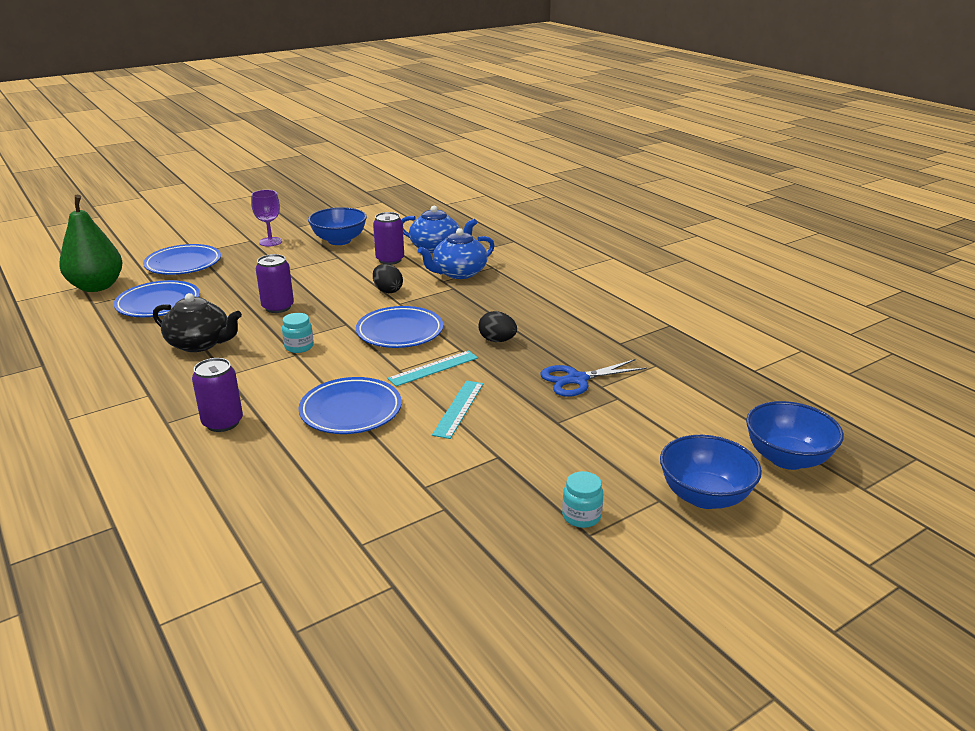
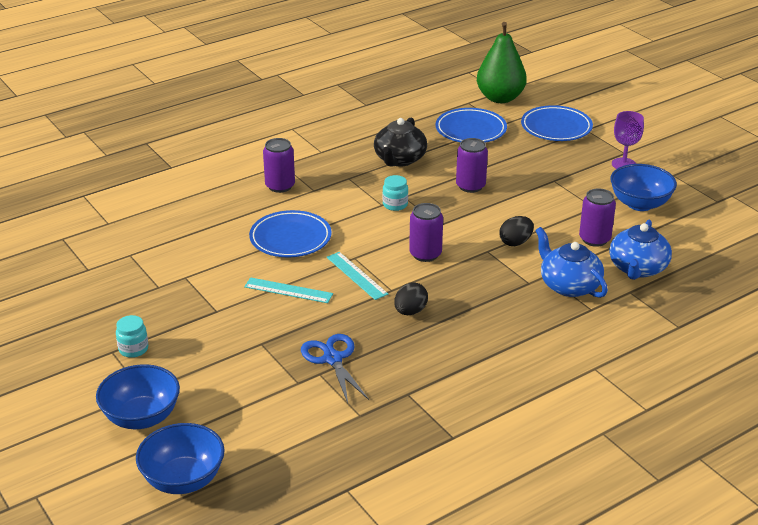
camera: 90 degrees right, 5 degrees up
blue plate [356,306,443,348] -> purple can [409,203,443,262]

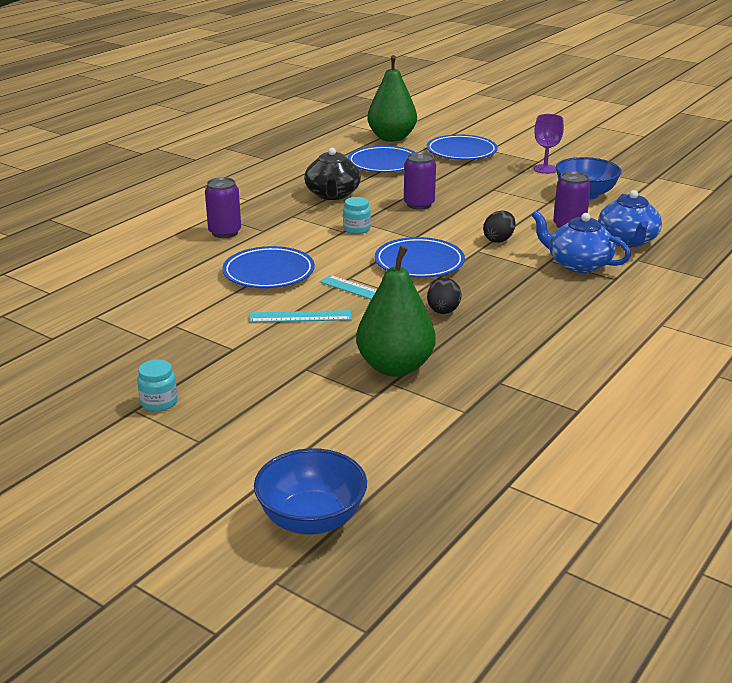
camera: 20 degrees left, 5 degrees down
blue bowl [96,364,180,429] -> none
blue scissors [301,334,369,403] -> green pear [356,246,436,377]
purple can [409,203,443,262] -> blue plate [375,237,465,278]

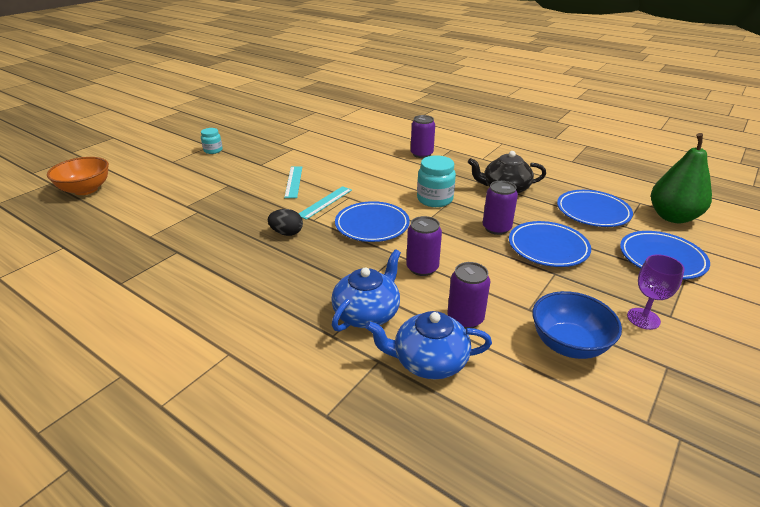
camera: 90 degrees right, 5 degrees up
blue plate [222,246,315,288] -> blue plate moved to [509,221,591,267]
blue bowl [254,448,367,535] -> orange bowl [47,157,109,195]
turquoise jar [343,197,371,234] -> turquoise jar [417,156,456,207], size x1.65
green pear [356,246,436,377] -> none
black egg [483,211,515,243] -> purple can [406,216,442,276]

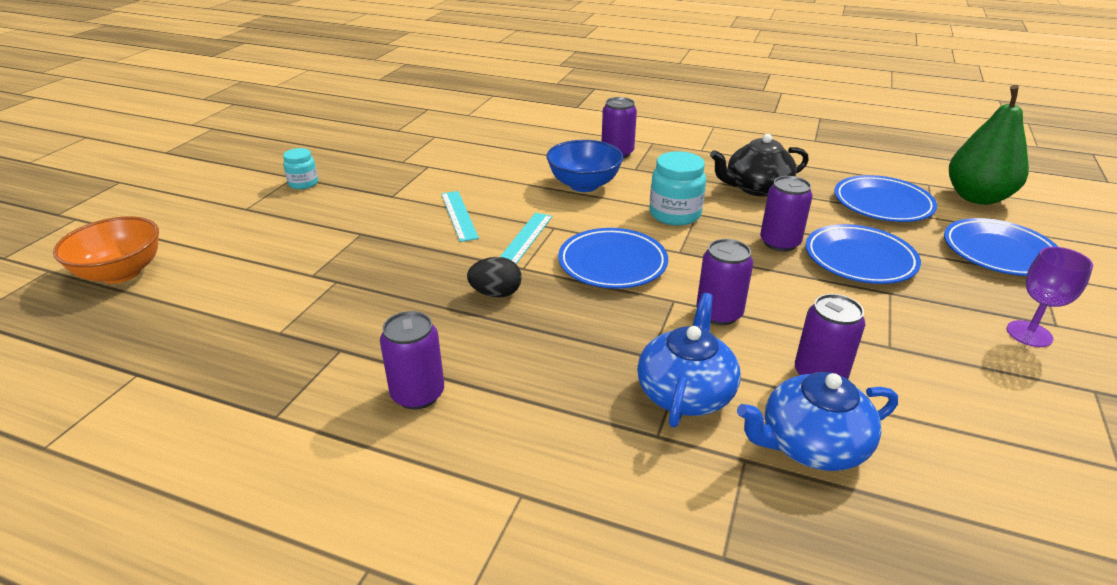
camera: 15 degrees left, 0 degrees up
blue bowl [532,291,622,359] -> blue bowl moved to [547,140,624,192]
none -> purple can [380,311,444,410]

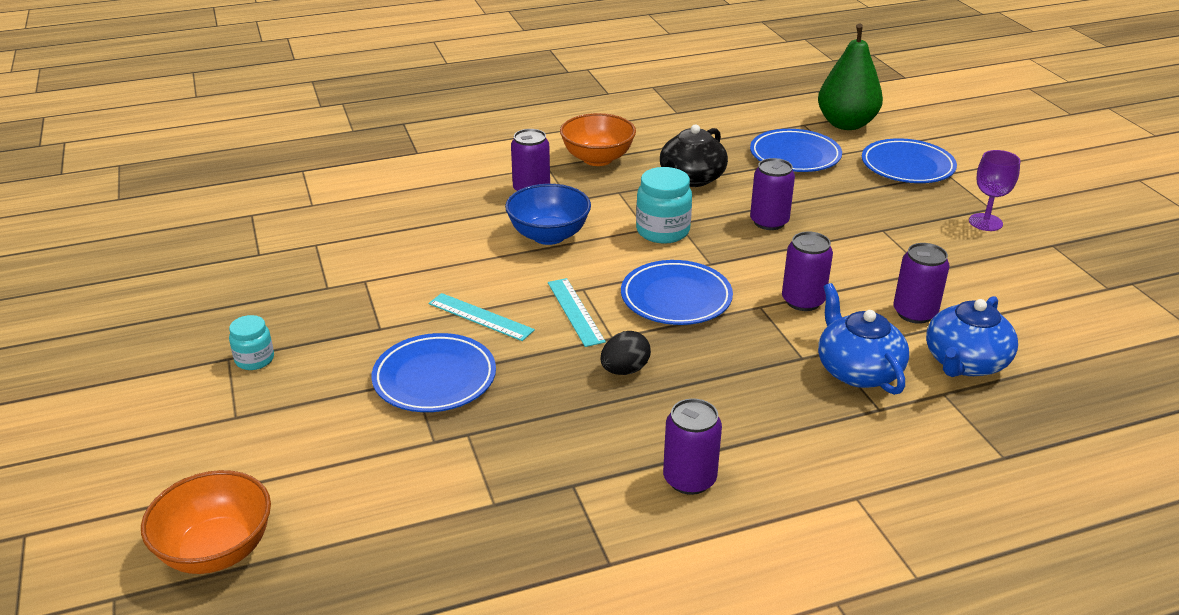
camera: 40 degrees left, 0 degrees up
blue plate [805,224,921,284] -> blue plate moved to [372,333,496,412]
none -> orange bowl [560,113,636,166]

